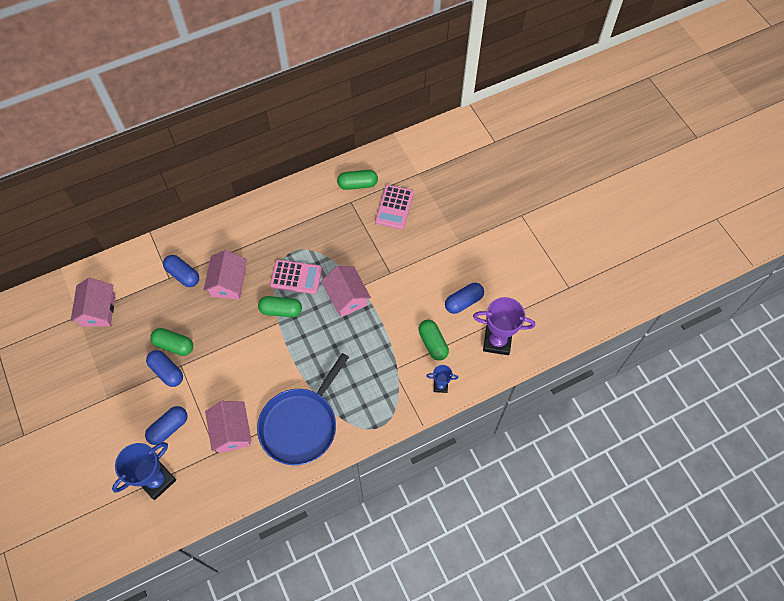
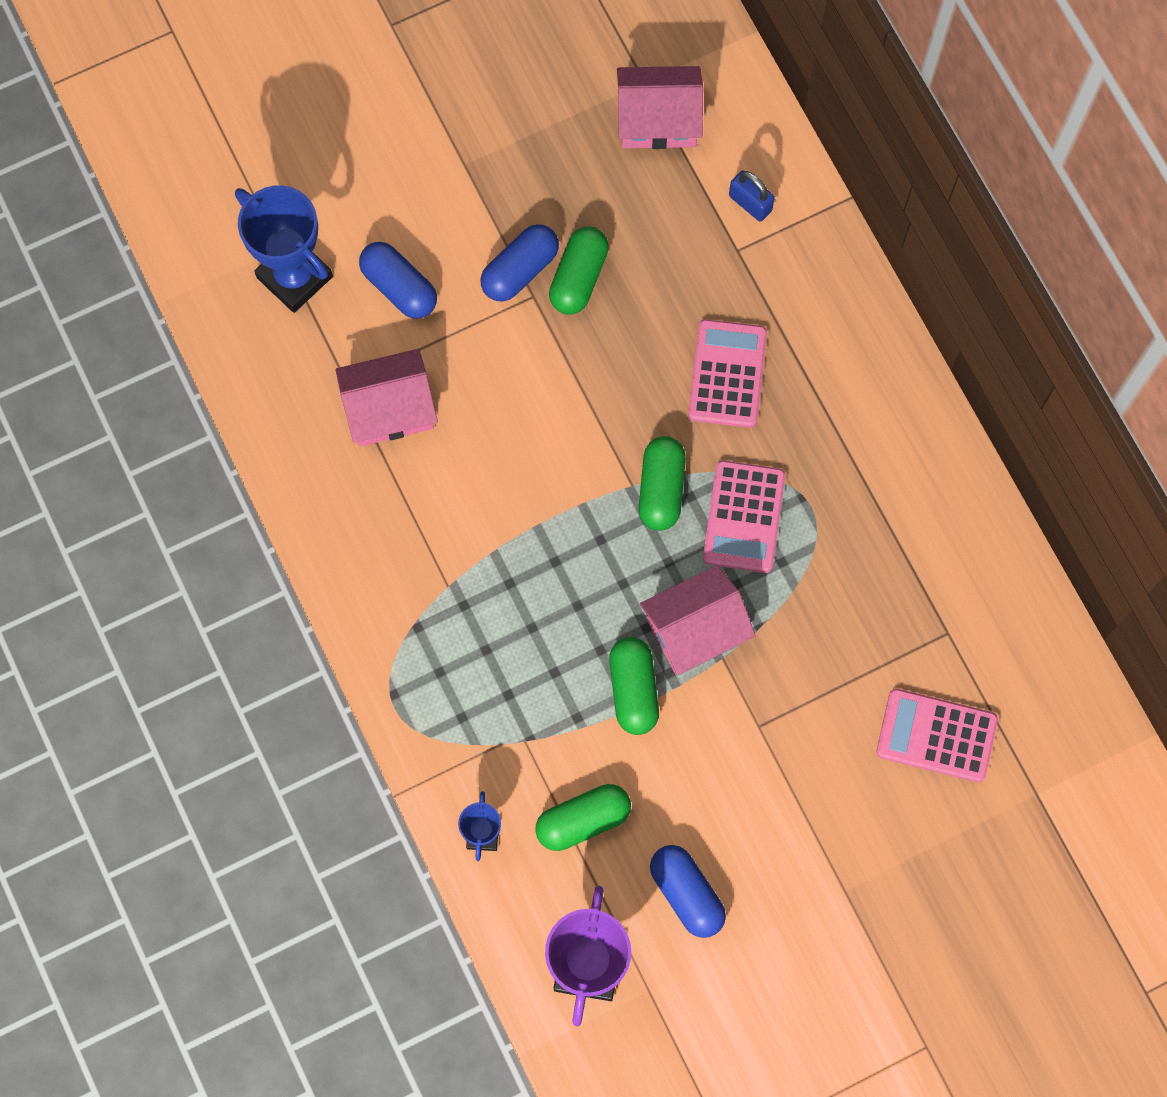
camera: 90 degrees right, 10 degrees up
blue capsule [163,255,199,287] -> none
pink house [204,250,247,300] -> pink calculator [688,319,767,428]
blue pan [257,353,349,465] -> none
green capsule [337,170,378,190] -> green capsule moved to [609,637,659,735]
none -> blue padlock [729,171,775,222]

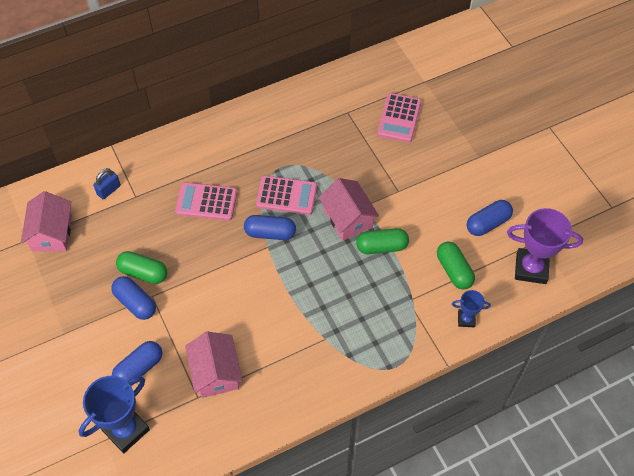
camera: 90 degrees left, 15 degrees down
green capsule [639,436,686,531] -> blue capsule [244,215,296,240]

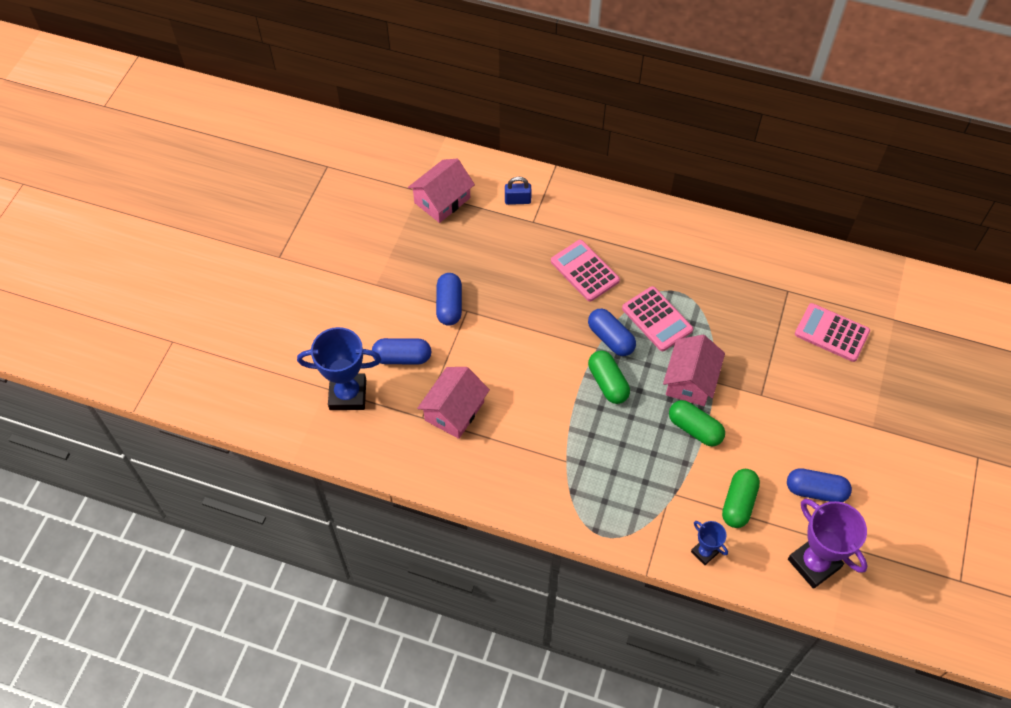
camera: 45 degrees right, 0 degrees up
green capsule [116,251,167,284] -> green capsule moved to [588,350,630,404]
pink calculator [377,93,422,143] -> pink calculator turned 60 degrees clockwise [795,303,870,362]

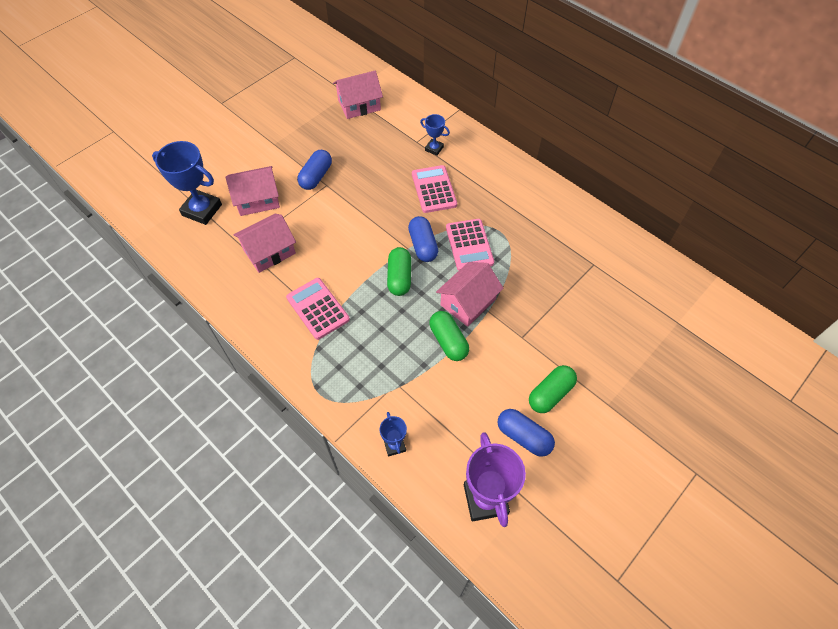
camera: 25 degrees right, 0 degrees up
blue capsule [372,338,431,364] -> pink house [226,166,280,216]
blue padlock [505,177,532,205] -> none
green capsule [722,469,760,528] -> green capsule moved to [529,365,577,413]
pink calculator [795,303,870,362] -> pink calculator moved to [286,278,350,340]
none -> blue trophy [420,114,450,156]

